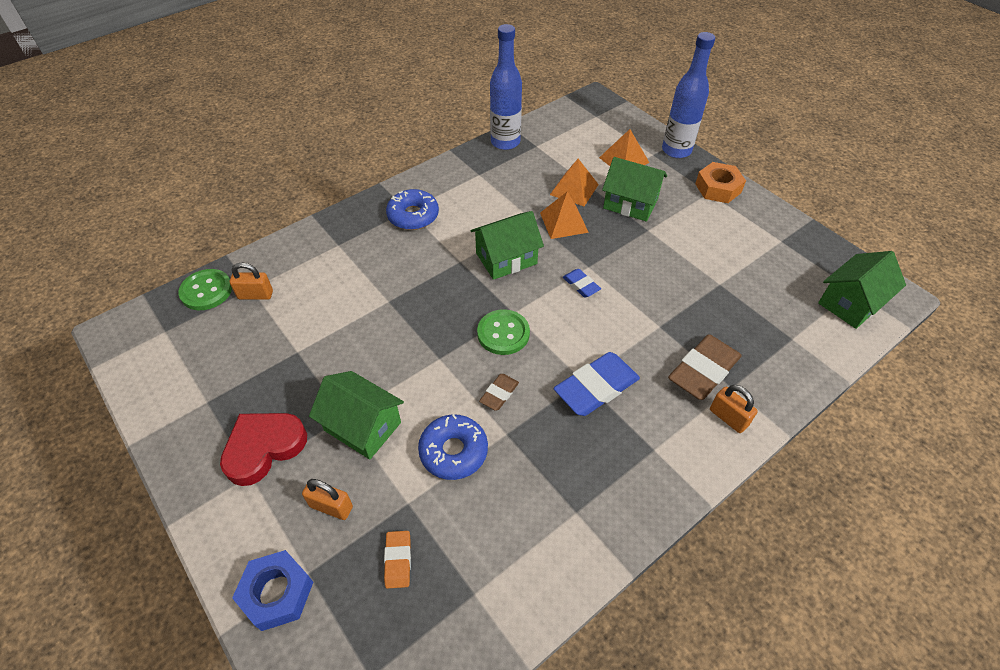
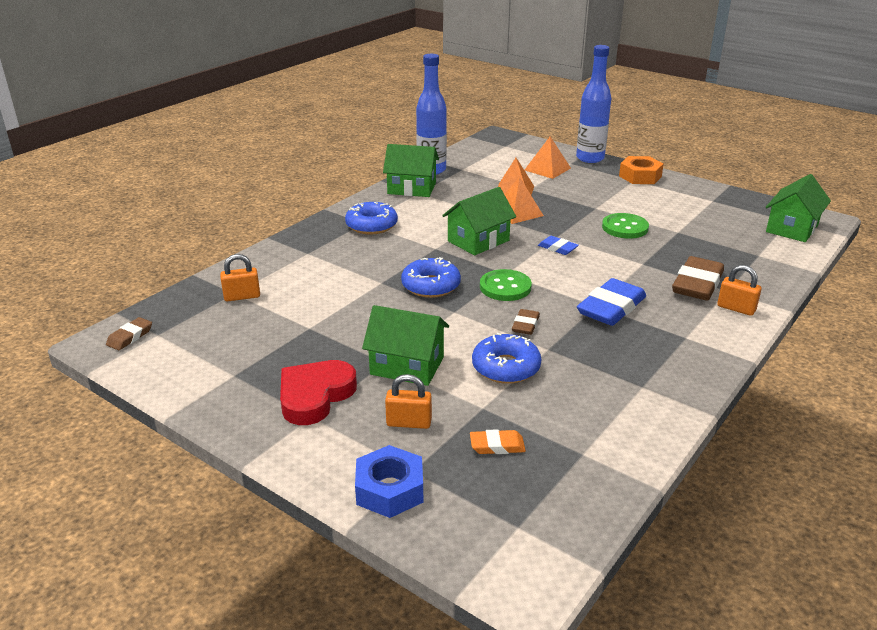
camera: 15 degrees left, 20 degrees down
green button [178,269,232,310] -> green button moved to [602,213,649,239]
orange eraser [384,531,411,589] -> orange eraser turned 75 degrees counterclockwise [470,429,526,454]
green house [602,157,667,222] -> green house moved to [383,144,439,197]
none -> brown eraser [106,317,152,350]
none -> blue donut [401,257,461,298]

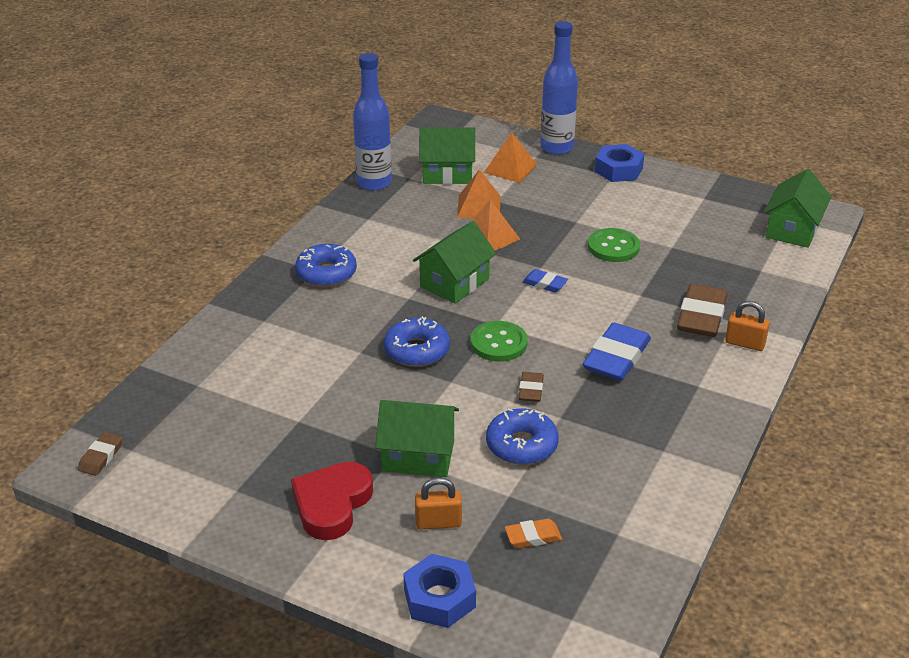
camera: 10 degrees left, 5 degrees up
orange padlock [220,254,260,301] -> none
green house [383,144,439,197] -> green house moved to [419,127,475,184]
orange nut [619,156,664,184] -> blue nut [595,144,644,182]

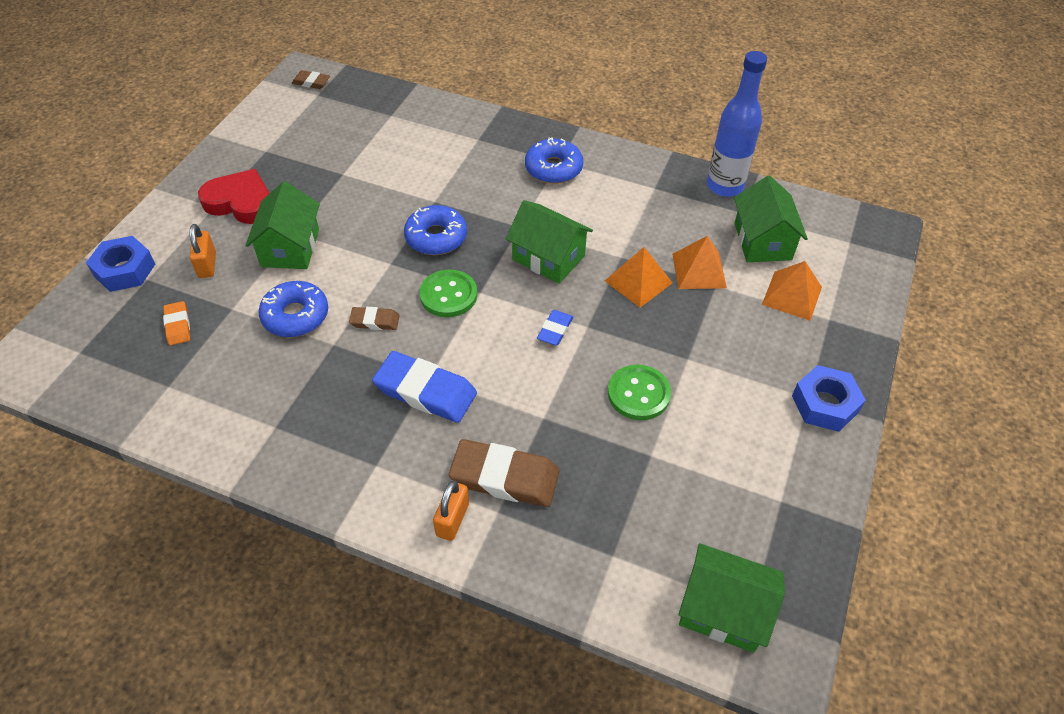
camera: 85 degrees right, 15 degrees up
blue bottle [540,21,578,154] -> none

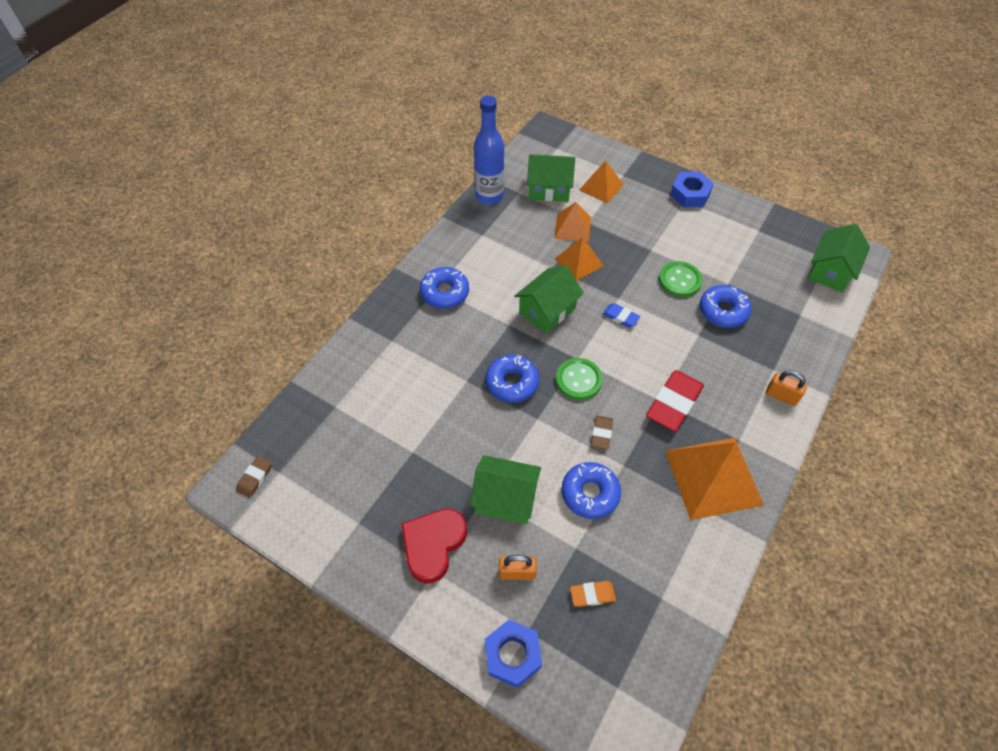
camera: 80 degrees left, 5 degrees up
blue eraser [372,351,477,423] -> red eraser [646,370,704,431]
brown eraser [449,439,559,507] -> none
none -> orange pyramid [665,438,764,520]
none -> blue donut [700,285,752,328]

